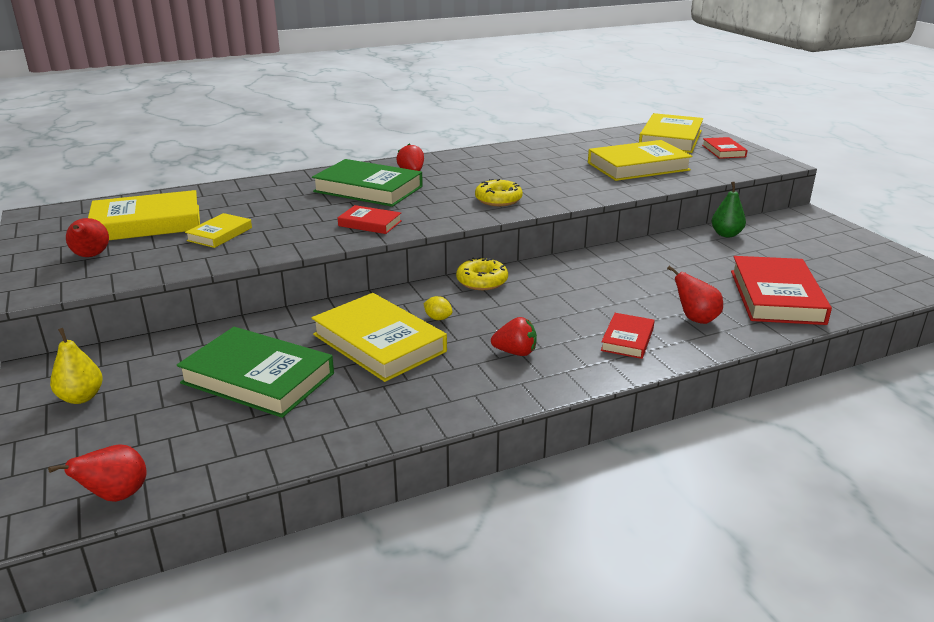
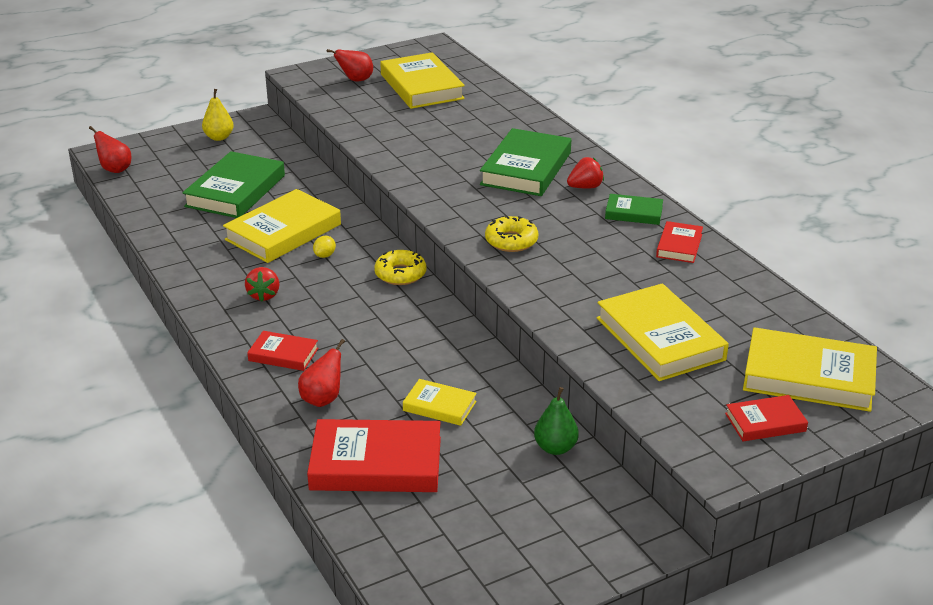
camera: 85 degrees right, 5 degrees up
yellow book [185,213,252,248] -> yellow book moved to [403,379,477,426]
red book [338,205,402,234] -> red book moved to [656,221,703,263]
none -> green book [605,194,663,225]

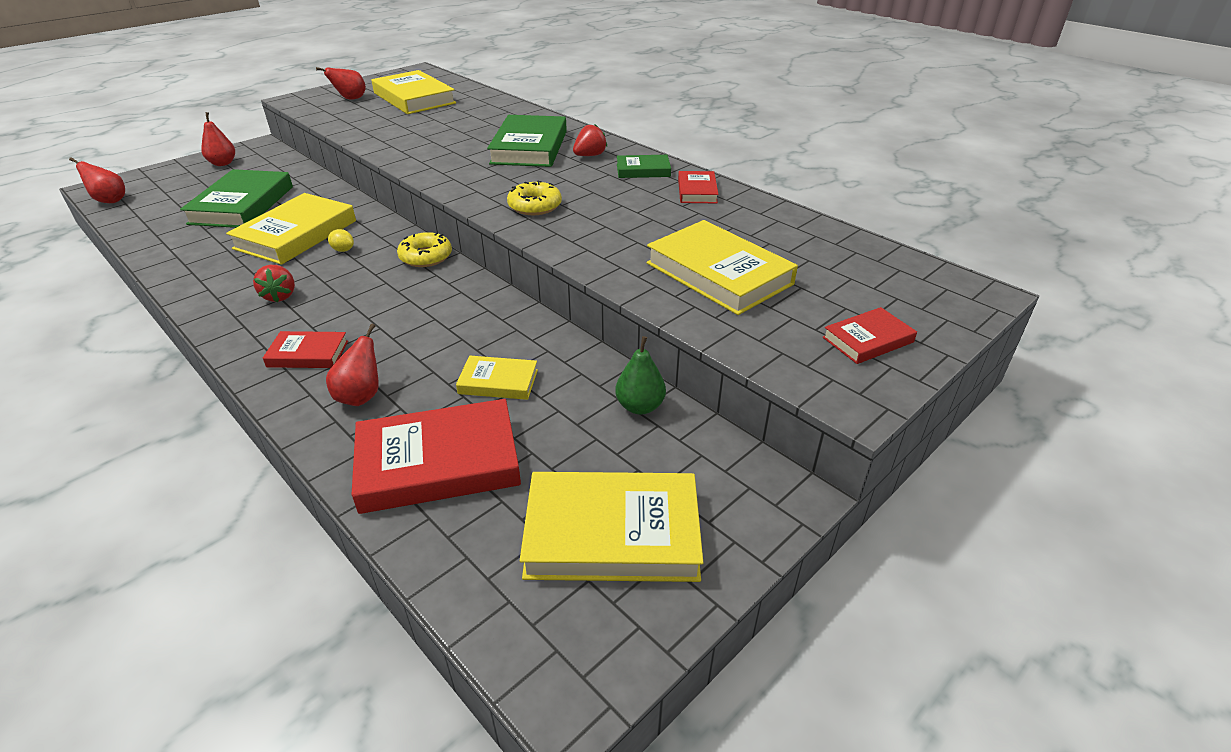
camera: 15 degrees left, 5 degrees up
yellow pear [202,89,234,141] -> red pear [201,112,235,166]
yellow lemon [313,236,336,258] -> yellow lemon turned 75 degrees counterclockwise [328,229,354,252]
yellow book [743,327,877,412] -> yellow book moved to [520,472,703,582]

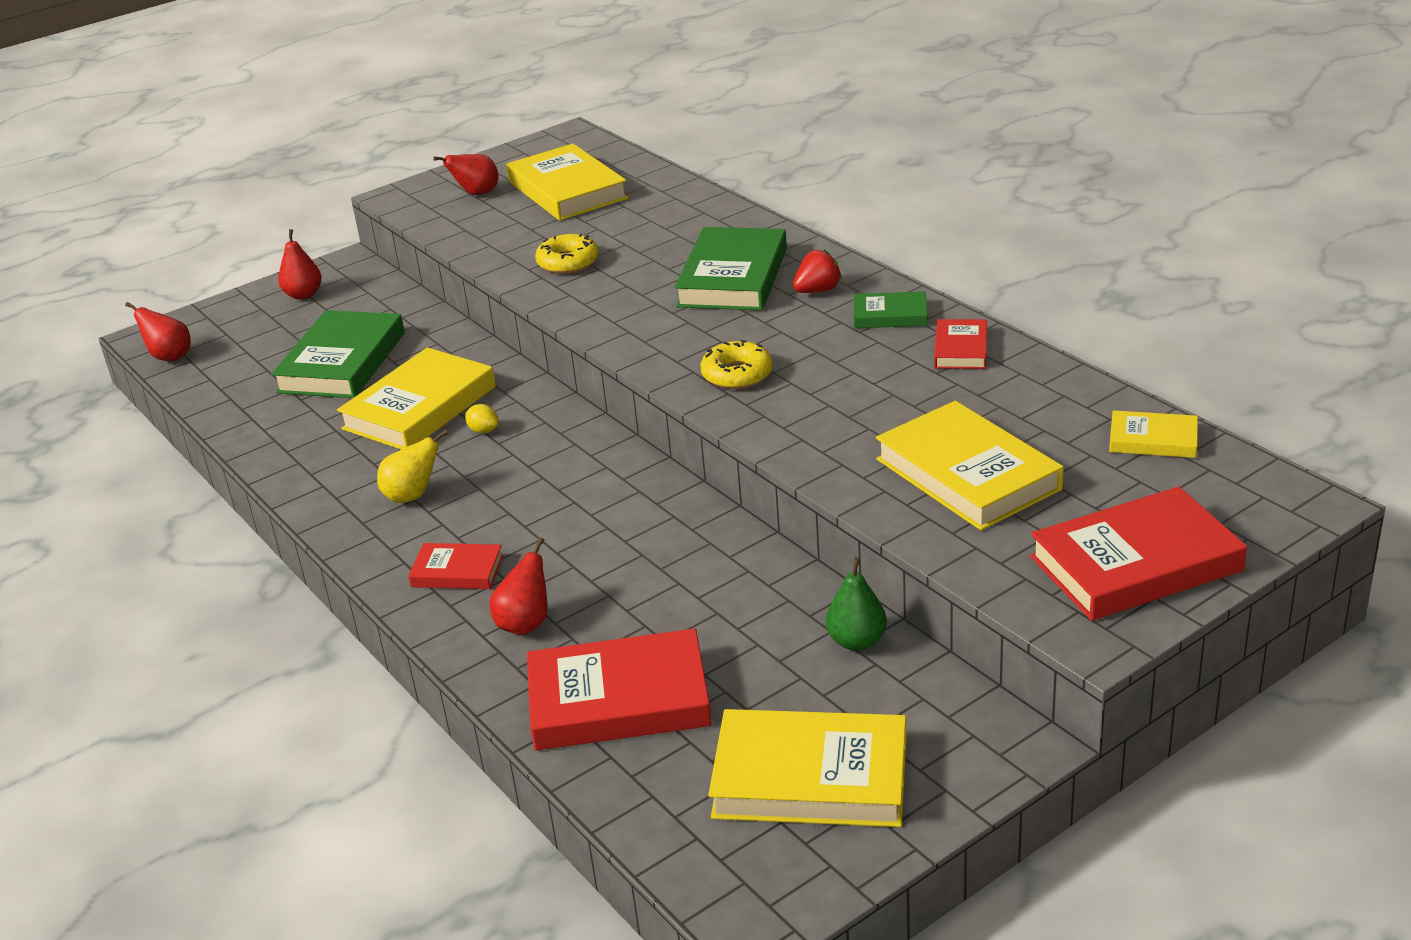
camera: 10 degrees right, 5 degrees down
red strawberry [253,265,295,303] -> yellow pear [377,429,448,503]
yellow donut [397,232,452,267] -> yellow donut moved to [535,234,599,274]
yellow book [456,356,538,400] -> yellow book moved to [1109,410,1198,458]
red book [823,307,917,364] -> red book [1030,486,1247,621], size x1.89

